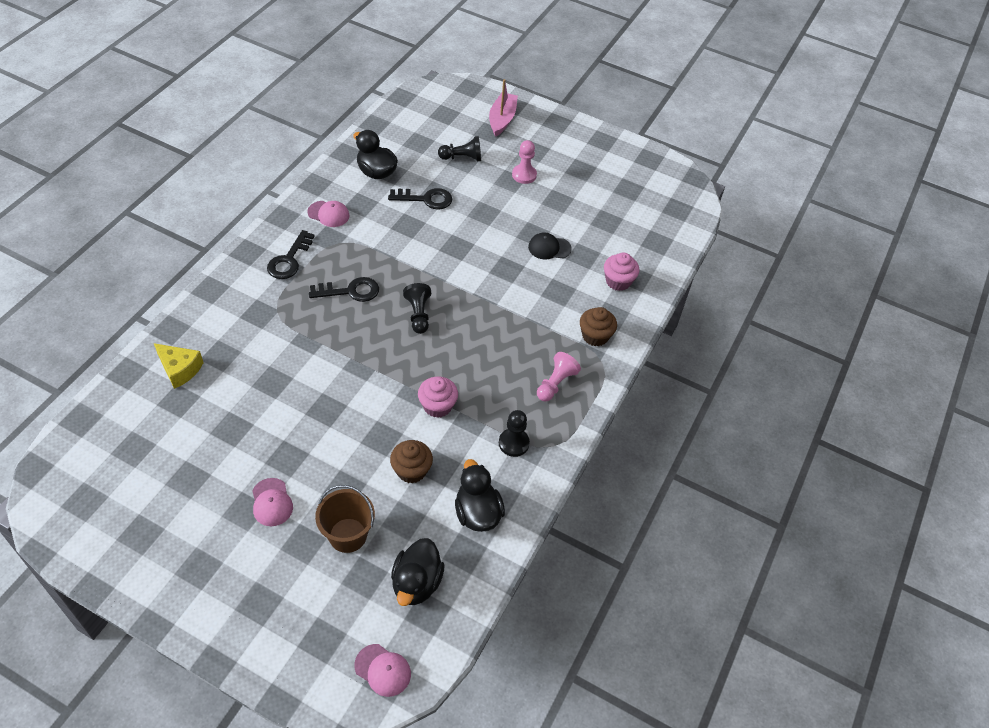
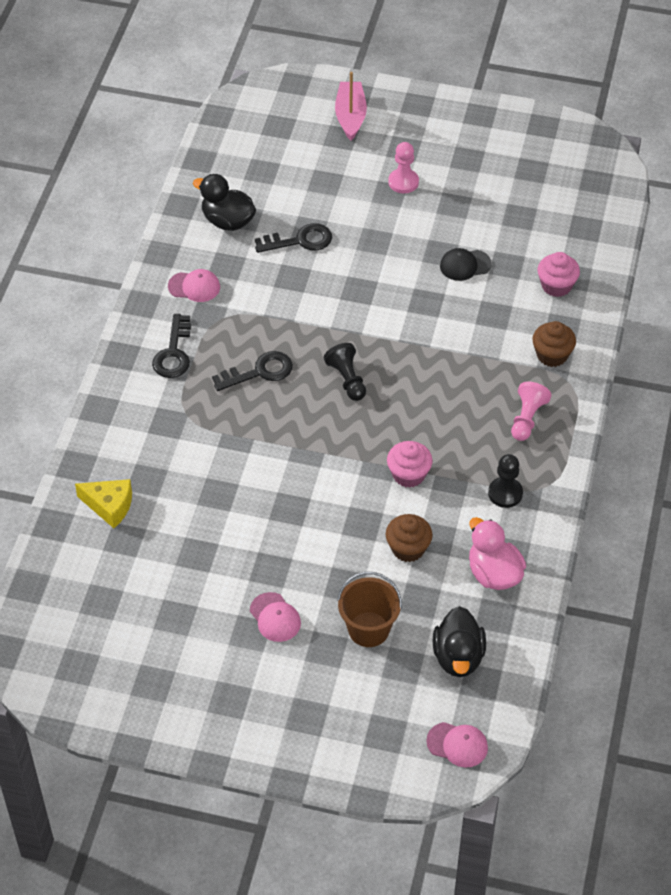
camera: 10 degrees left, 0 degrees up
black pawn [438,136,481,161] -> none
black duck [455,459,505,532] -> pink duck [469,517,526,590]

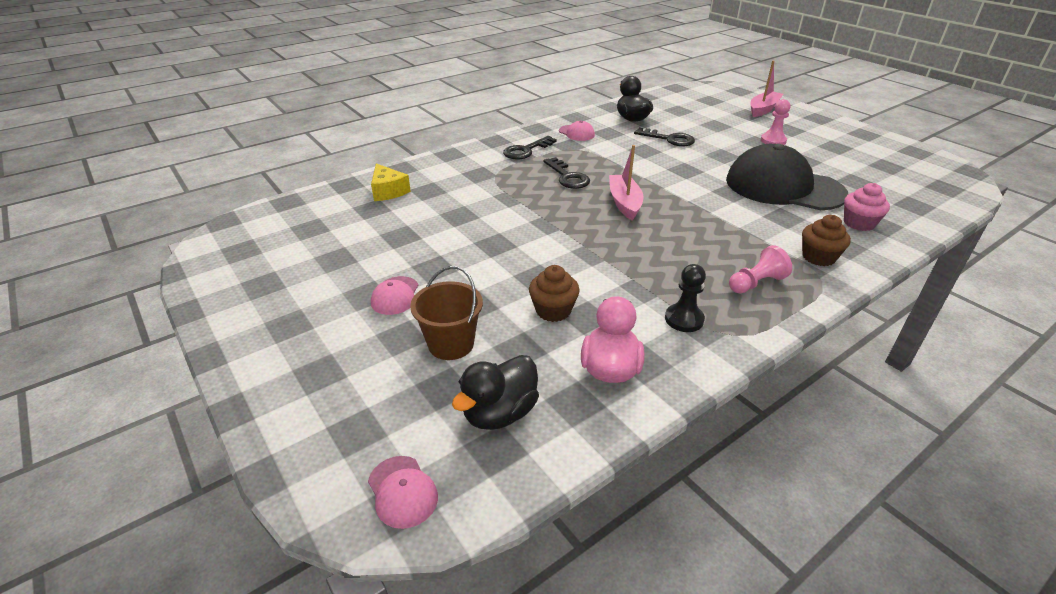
camera: 40 degrees right, 15 degrees down
black key [212,351,293,391] -> black key turned 45 degrees clockwise [543,157,590,189]
black pawn [324,343,366,401] -> pink boat [609,145,643,220]
pink cupcake [387,441,433,488] -> none
black cap [440,248,492,281] -> black cap [726,144,848,210], size x2.49

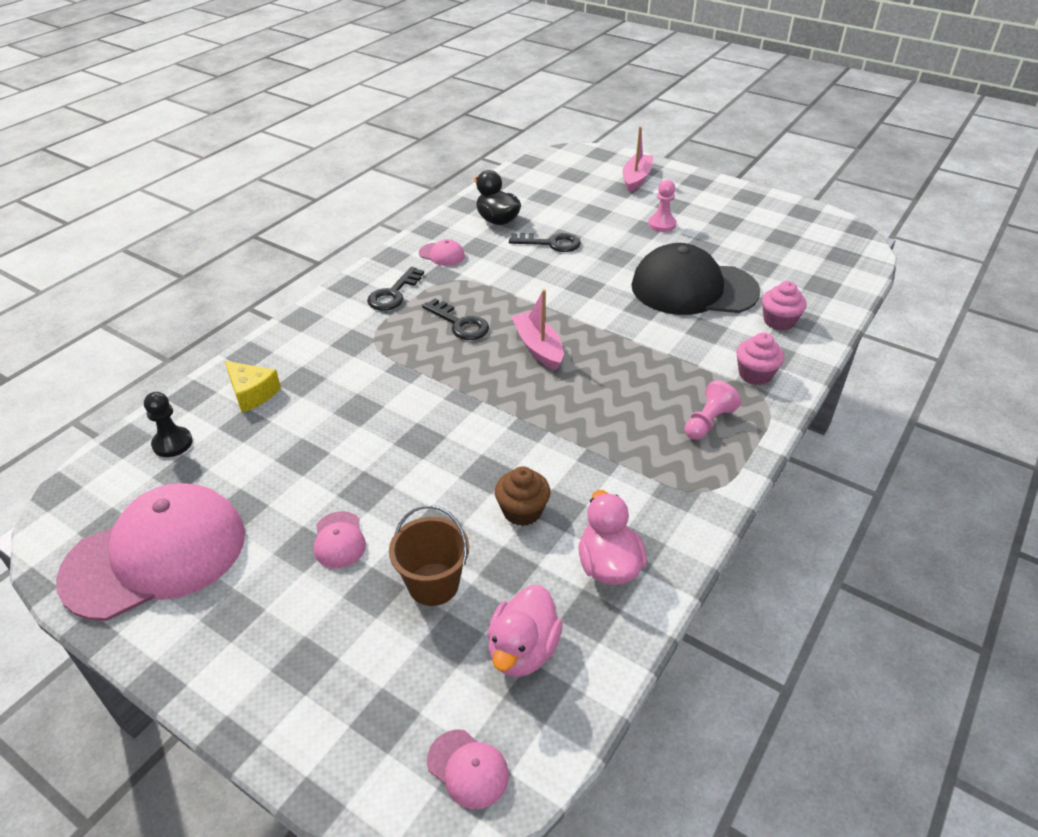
camera: 20 degrees left, 5 degrees up
black duck [452,355,539,430] -> pink duck [487,585,563,677]
black pawn [665,264,706,332] -> black pawn moved to [144,392,193,457]
brown cupcake [802,215,851,266] -> pink cupcake [736,332,784,385]
none -> pink cap [56,483,245,621]

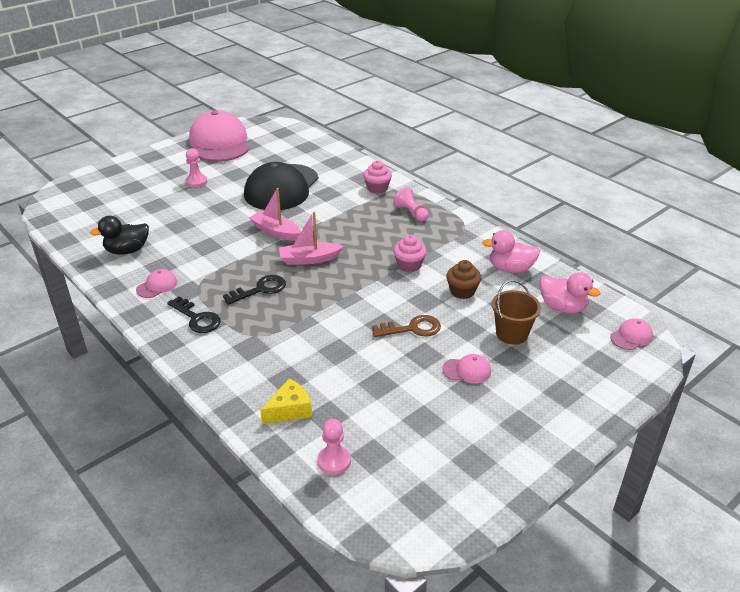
camera: 75 degrees left, 5 degrees down
pink cap [56,483,245,621] -> pink cap moved to [189,110,249,162]
black pawn [144,392,193,457] -> pink pawn [317,419,351,475]
black key [509,233,581,252] -> none
pink boat [622,126,653,193] -> pink boat moved to [249,188,301,241]
pink cupcake [762,281,807,331] -> pink cupcake moved to [393,235,427,272]
none -> brown key [372,315,441,337]

